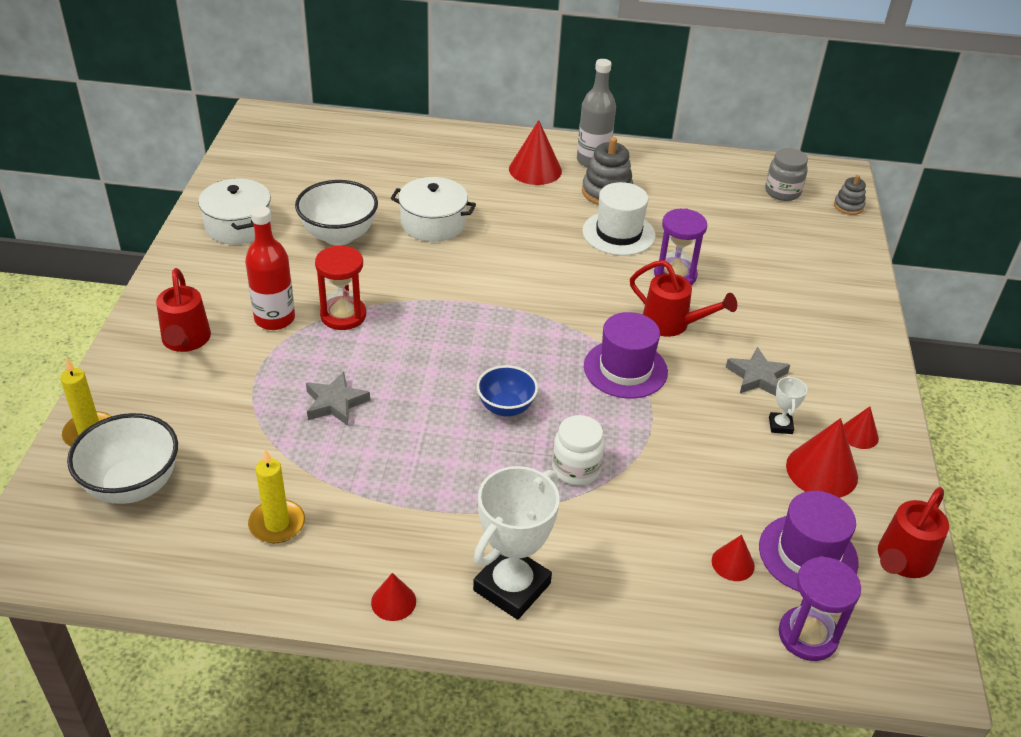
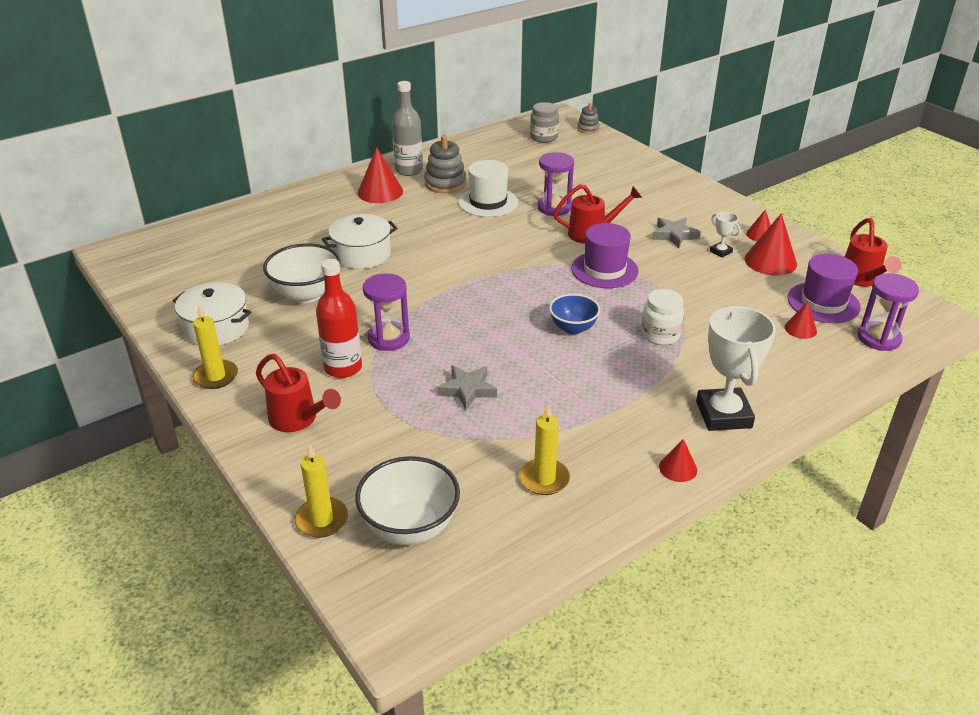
camera: 40 degrees left, 5 degrees down
red hourglass [315,245,366,330] -> purple hourglass [363,273,410,351]
none -> yellow candle [192,305,238,389]

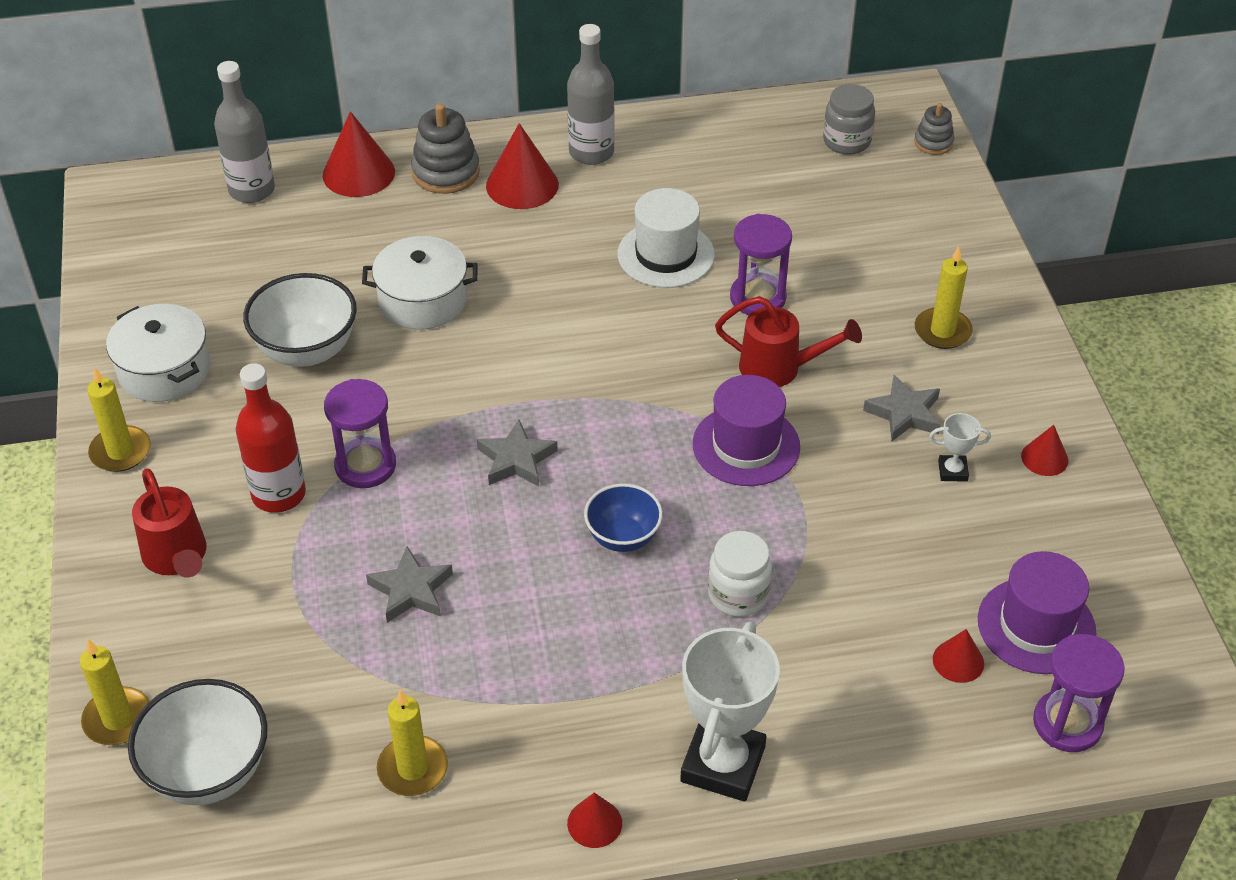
camera: 25 degrees right, 10 degrees up
grey stacking toy [424,135,467,193] -> grey stacking toy moved to [411,104,480,194]
white trophy [710,212,741,258] -> white trophy turned 75 degrees counterclockwise [929,413,991,482]
red cone [745,213,797,276] -> red cone moved to [323,111,395,197]
red watering can [845,218,902,287] -> none
none -> grey bottle [214,61,275,203]
none -> grey star [477,420,558,486]
none -> yellow candle [915,246,973,349]

